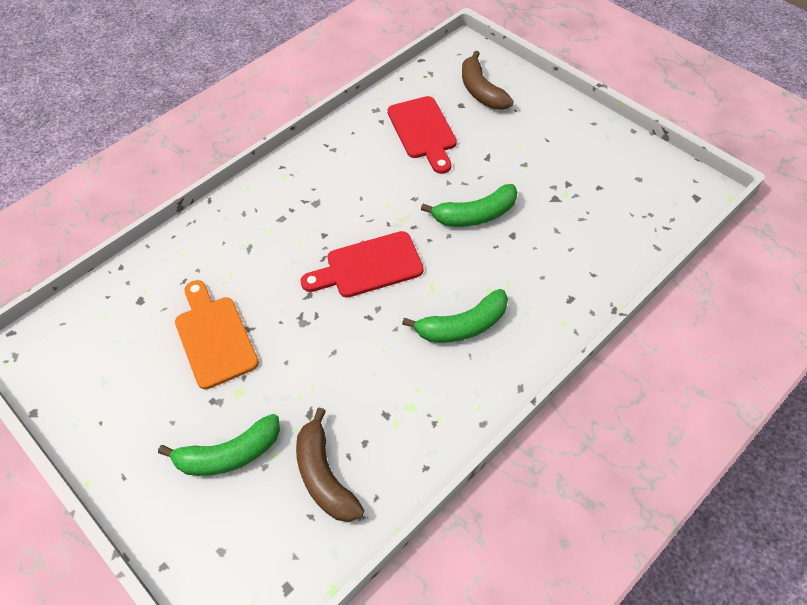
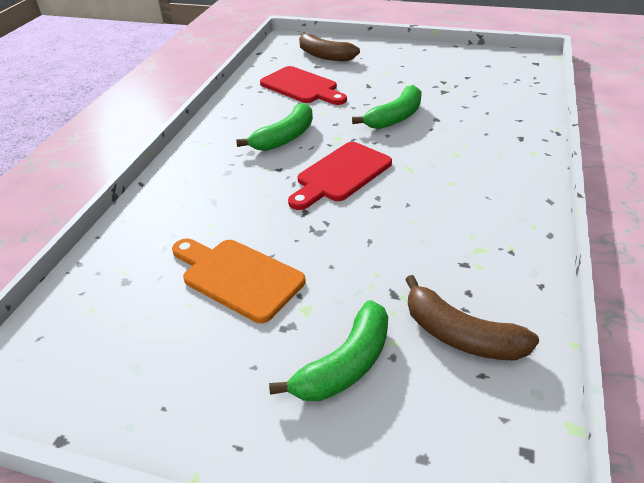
camera: 30 degrees left, 15 degrees down
green banana [402,289,508,343] -> green banana moved to [236,103,313,151]

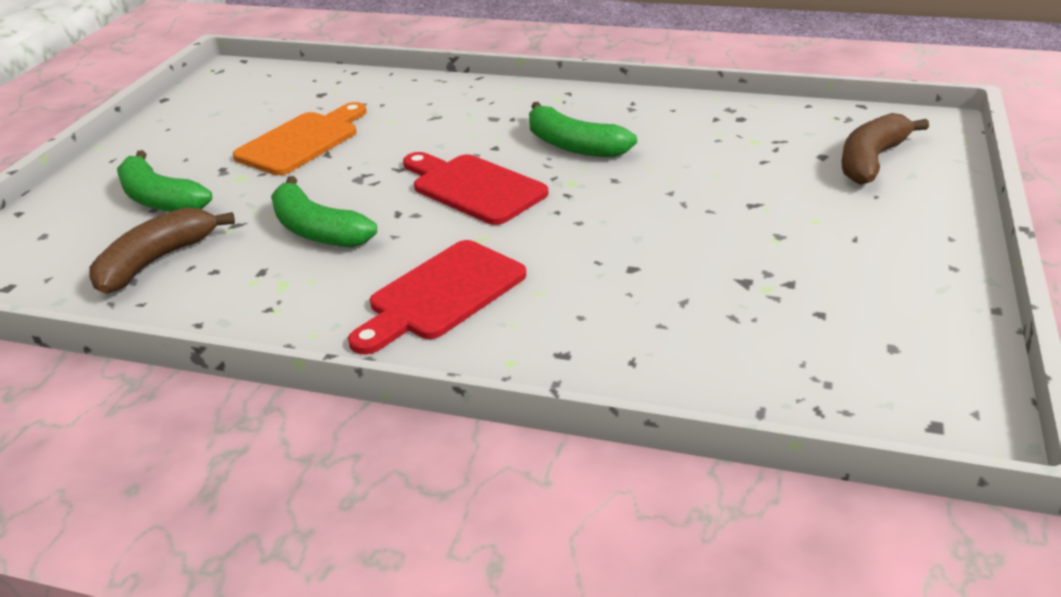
camera: 90 degrees right, 5 degrees down
red cutting board [260,66,347,105] -> red cutting board moved to [348,240,526,355]
green banana [352,85,422,129] -> green banana moved to [271,176,377,247]

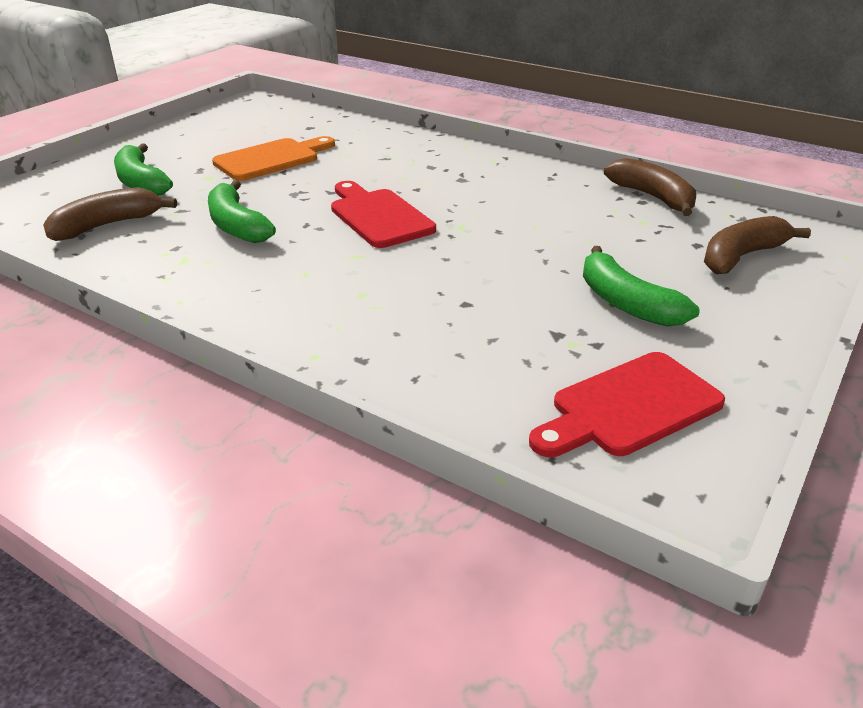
camera: 15 degrees right, 0 degrees up
red cutting board [348,240,526,355] -> red cutting board moved to [529,352,725,457]
green banana [529,102,637,157] -> green banana moved to [583,246,700,326]
none -> brown banana [604,158,696,216]

